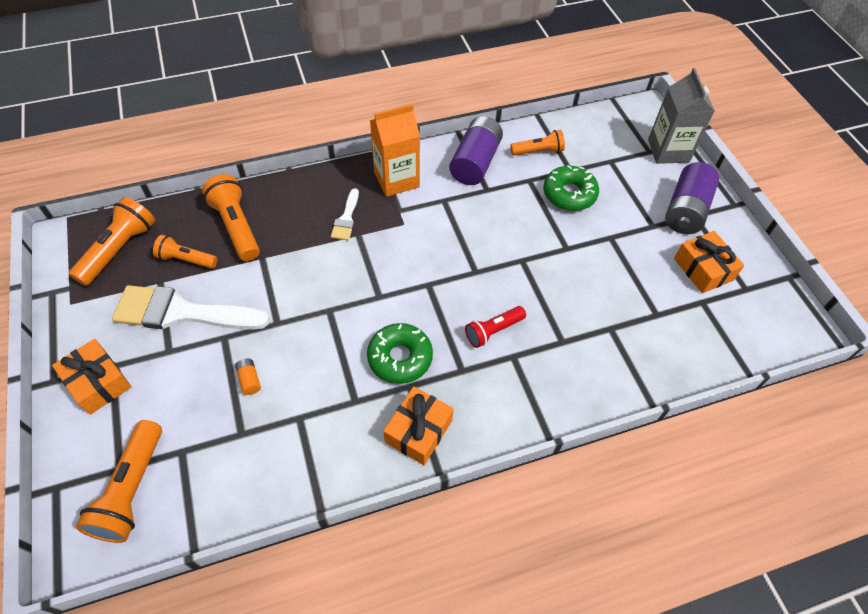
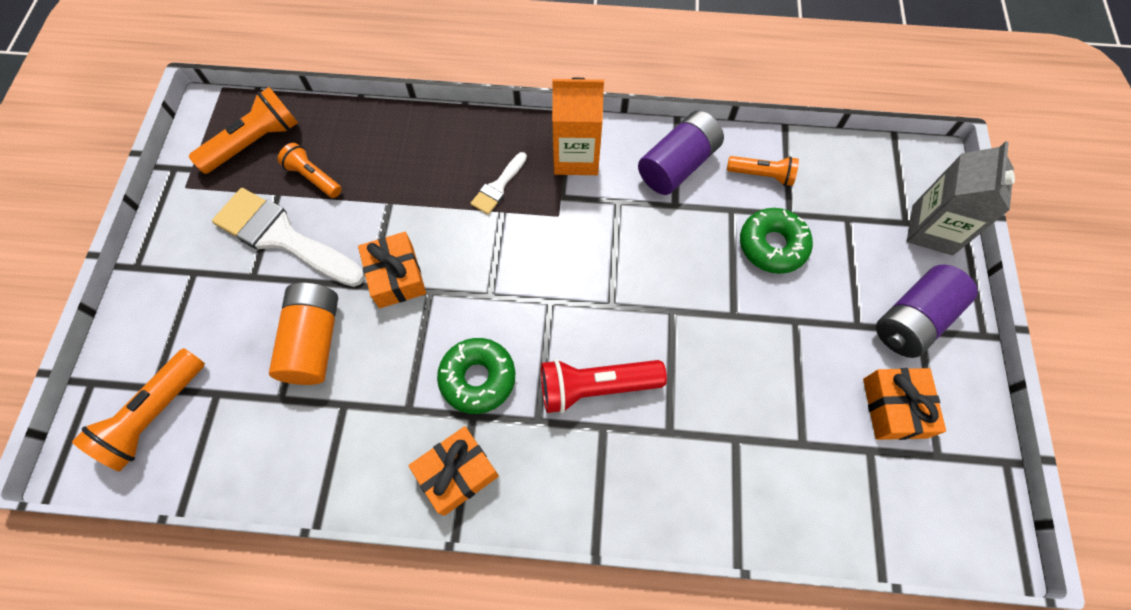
camera: 25 degrees right, 10 degrees up
orange gift [52,339,132,415] -> orange gift moved to [358,232,426,308]
orange flashlight [202,174,260,261] -> none
orange battery [235,358,261,395] -> orange battery [269,283,338,385], size x2.45
red flashlight [465,306,526,348] -> red flashlight [541,359,667,413], size x1.58

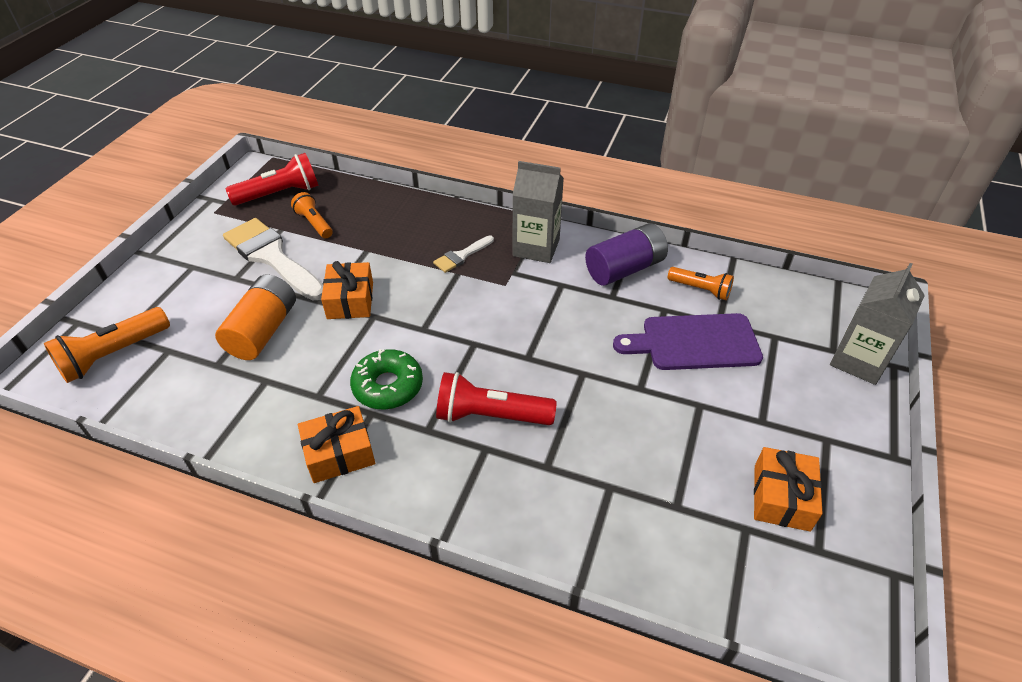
camera: 15 degrees right, 20 degrees down
orange flashlight [189,87,298,174] -> red flashlight [226,153,318,206]
orange carton [552,78,604,175] -> grey carton [513,161,564,263]
green donut [740,208,813,274] -> purple cutting board [613,313,763,370]
purple battery [876,265,978,358] -> none

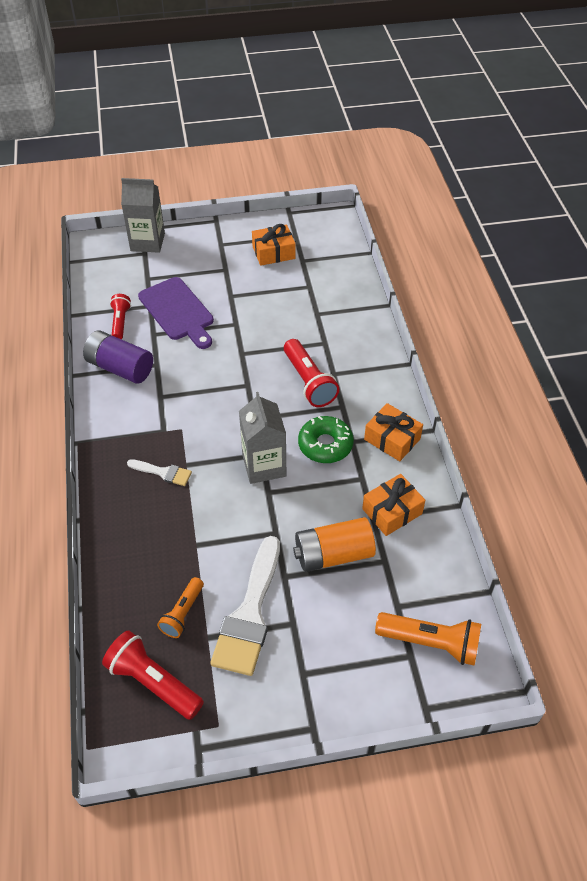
camera: 120 degrees left, 5 degrees up
orange gift [321,261,373,319] -> orange gift moved to [362,474,425,536]
grey carton [513,161,564,263] -> grey carton moved to [239,392,286,484]
orange flashlight [667,267,734,300] -> red flashlight [110,294,131,339]

